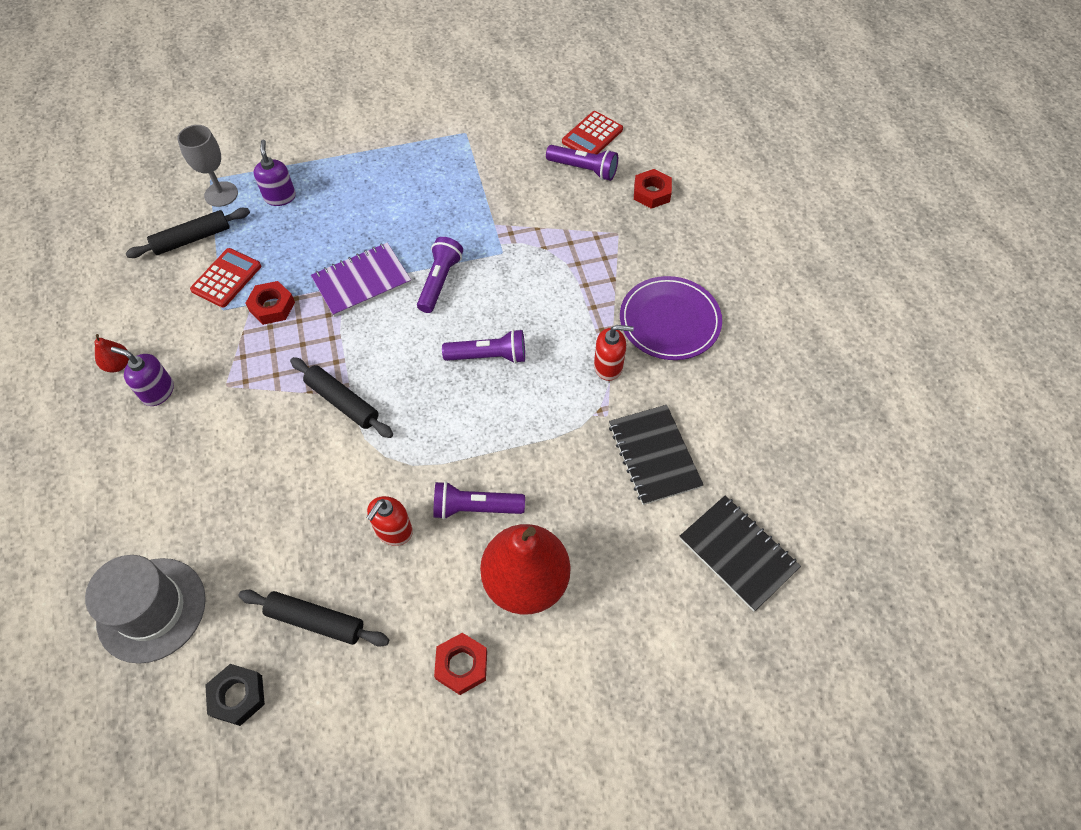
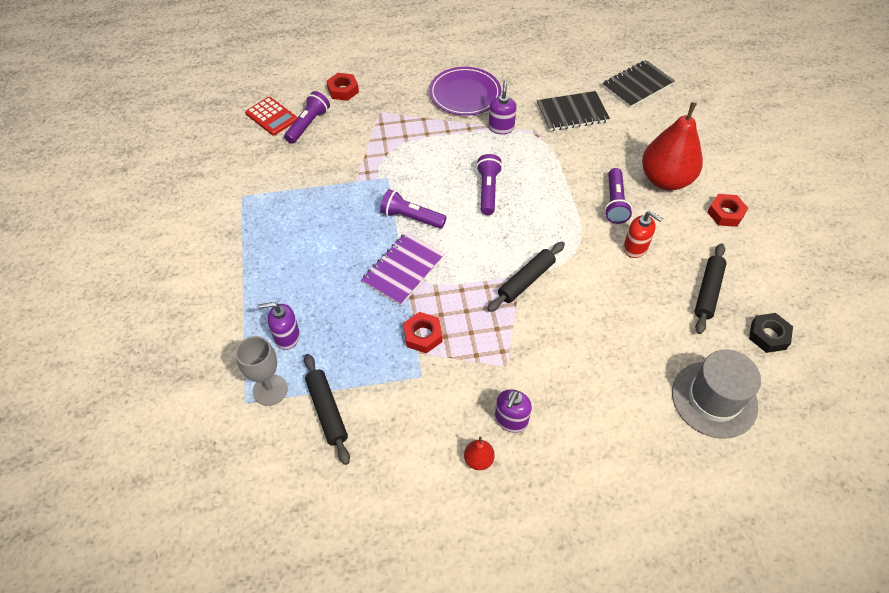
camera: 85 degrees left, 5 degrees down
red calculator [190,248,261,307] -> none
purple notebook [311,242,411,317] -> purple notebook turned 60 degrees clockwise [361,232,445,306]
red soap dispenser [594,325,634,381] -> purple soap dispenser [488,80,517,134]

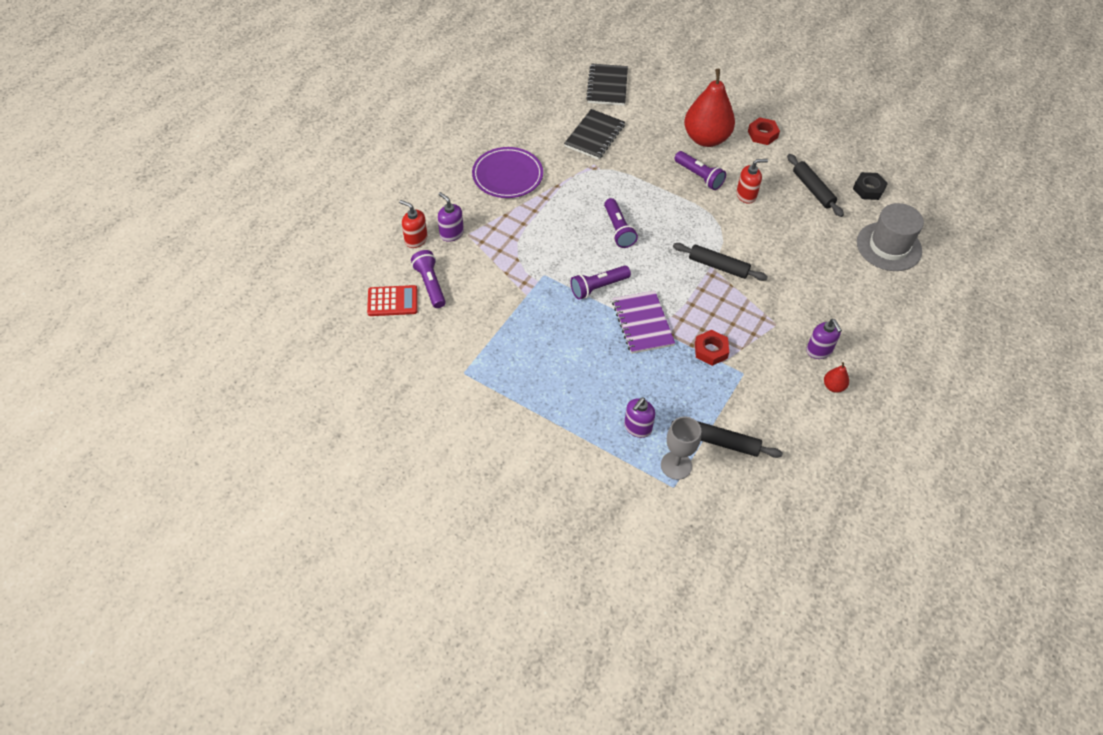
camera: 50 degrees left, 0 degrees up
red nut [326,73,359,101] -> red soap dispenser [399,200,428,248]
purple flashlight [476,154,502,215] -> purple flashlight turned 150 degrees counterclockwise [604,198,638,248]
black rolling pin [487,242,565,312] -> black rolling pin turned 60 degrees counterclockwise [673,243,768,281]
purple soap dispenser [488,80,517,134] -> purple soap dispenser moved to [438,192,464,242]

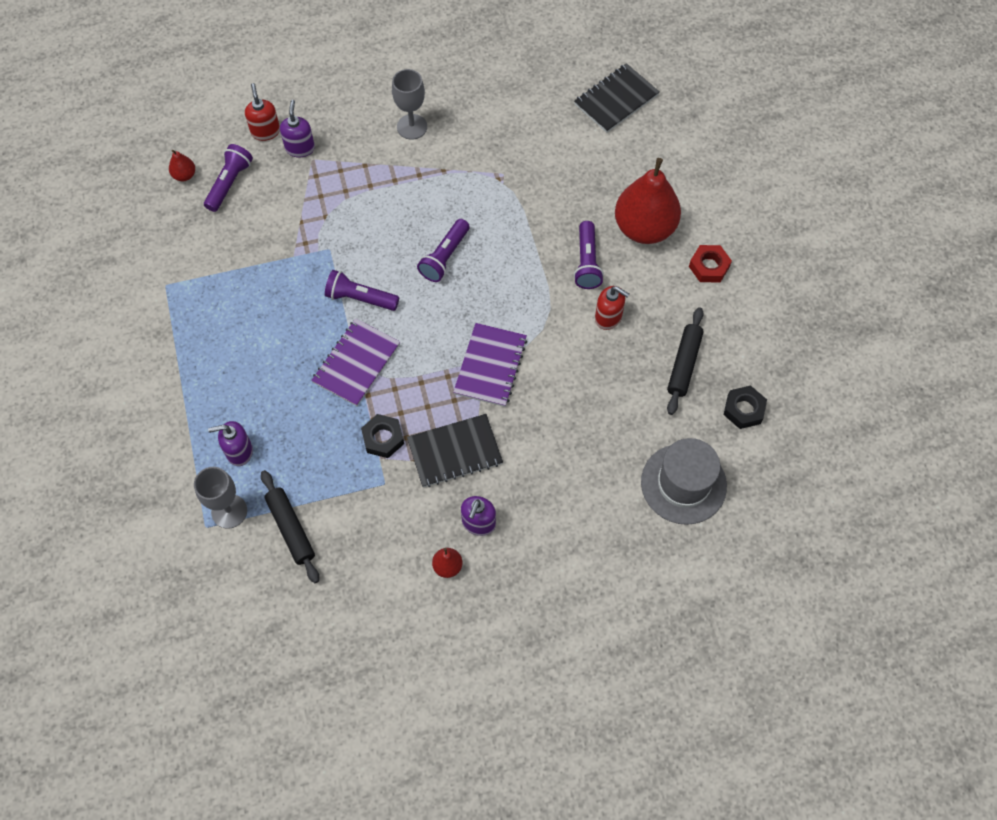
camera: 45 degrees right, 10 degrees up
red calculator [367,285,418,316] -> red pear [169,150,195,181]
purple plate [472,147,543,198] -> grey goblet [392,69,427,140]
black notebook [564,109,625,160] -> black notebook moved to [407,414,503,488]
black rolling pin [673,243,768,281] -> purple notebook [453,323,527,407]
red nut [695,330,729,366] -> black nut [361,414,404,458]

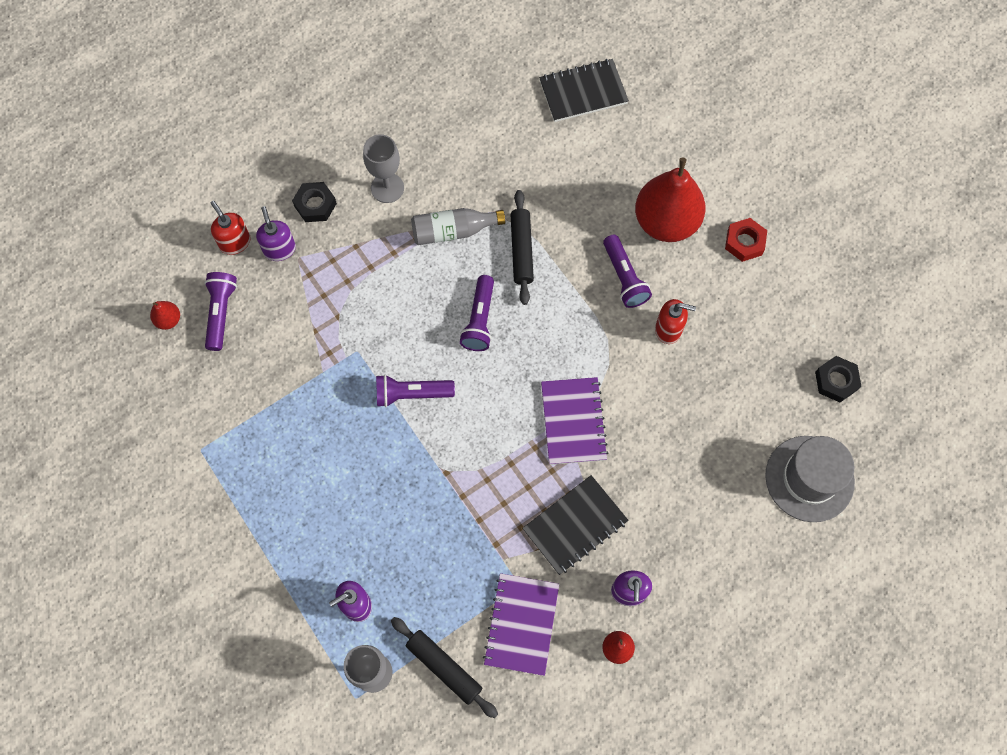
camera: 20 degrees left, 5 degrees up
purple notebook [311,318,400,406] -> purple notebook moved to [483,573,559,676]
black nut [361,414,404,458] -> black nut moved to [292,182,337,222]
black notebook [574,63,660,133] -> black notebook turned 45 degrees clockwise [539,59,629,122]
black rolling pin [667,307,704,415] -> black rolling pin moved to [511,190,534,305]
none -> grey bottle [411,208,505,245]

